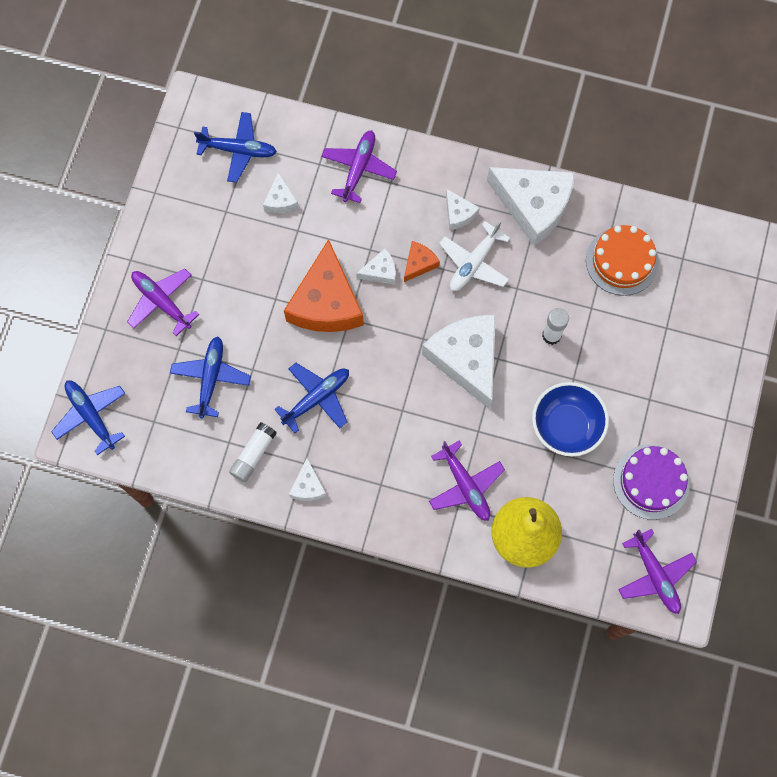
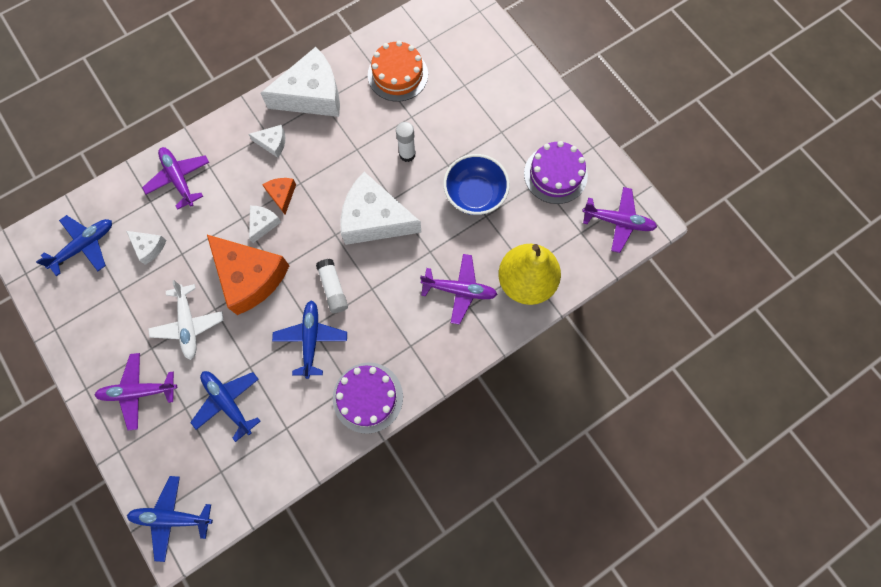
camera: 50 degrees left, 0 degrees up
white glue stick [229,423,277,482] -> white glue stick moved to [316,259,348,313]
white cheese [289,458,327,501] -> purple cake [333,363,403,434]
white plane [439,220,510,291] -> white plane moved to [148,280,224,360]

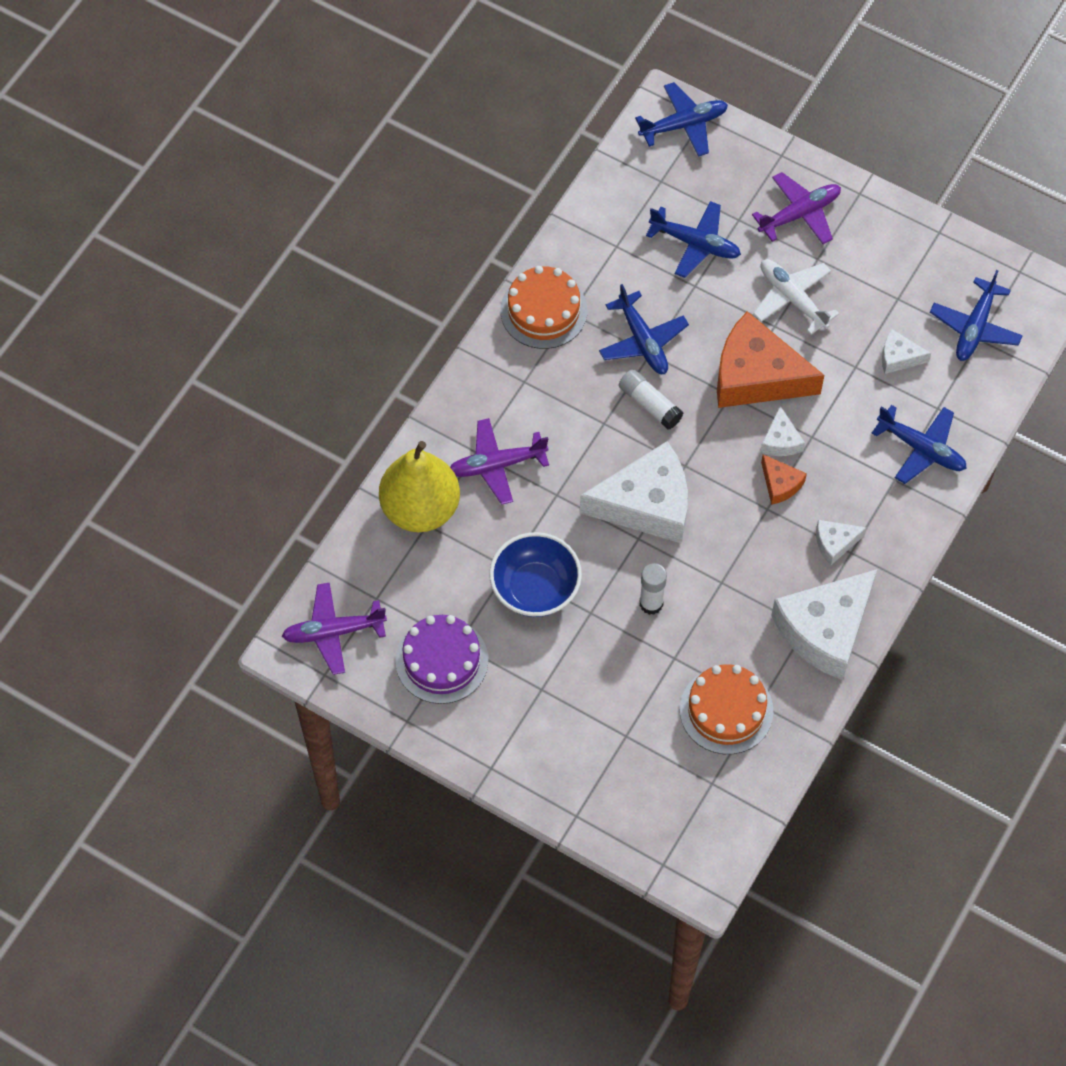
camera: 155 degrees right, 10 degrees down
purple plane [142,147,209,210] -> blue plane [872,405,967,484]
purple cake [333,363,403,434] -> orange cake [500,266,587,349]

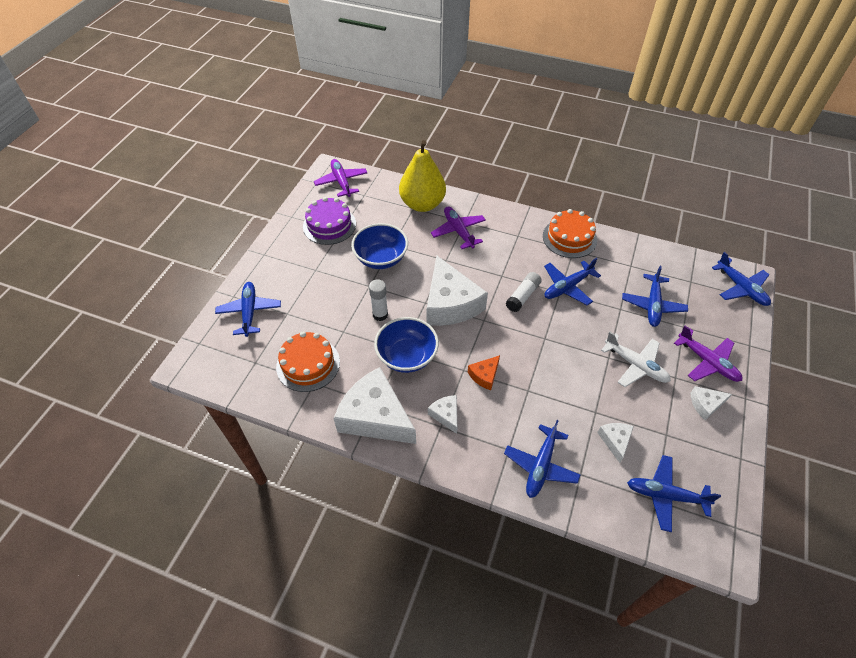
camera: 80 degrees right, 10 degrees down
orange cheese [717,311,824,408] -> none
white plane [753,259,839,335] -> white plane turned 90 degrees clockwise [601,332,671,387]
white cheese [761,406,805,456] -> white cheese moved to [690,386,732,420]
none -> blue plane [215,282,281,337]
none -> blue bowl [374,317,439,373]

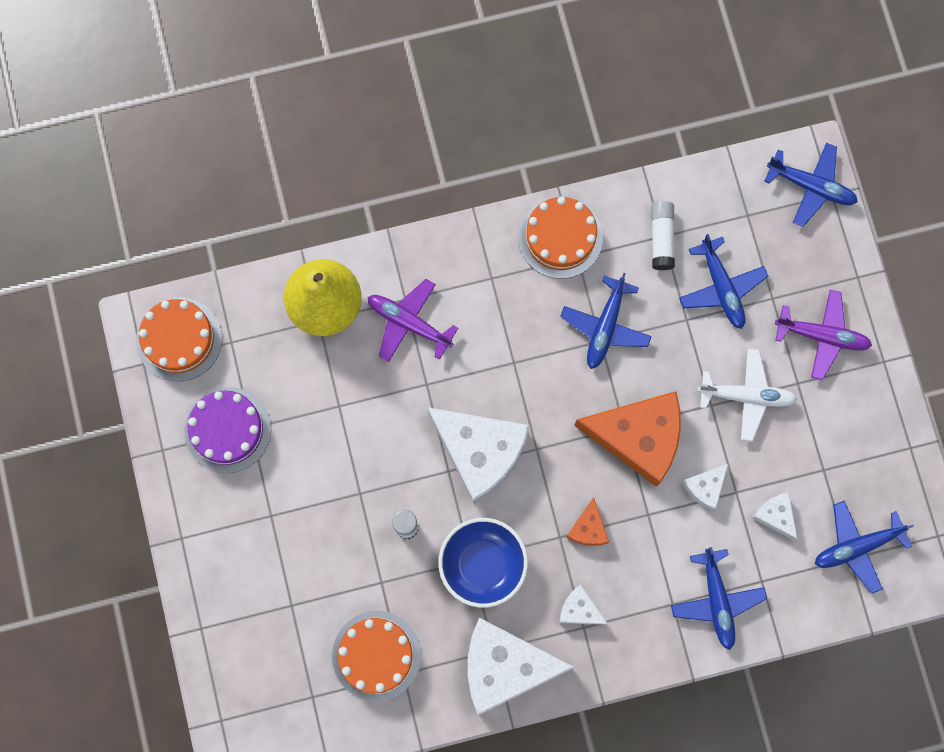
camera: 35 degrees left, 25 degrees up
blue plane [215,282,281,337] -> none
purple plane [314,159,367,197] -> orange cake [136,297,222,381]
blue bowl [351,223,408,269] -> none
white glue stick [505,272,542,312] -> white glue stick moved to [651,201,675,270]
white cheese [690,386,732,420] -> white cheese moved to [682,464,728,511]
none -> orange cheese [574,391,681,487]

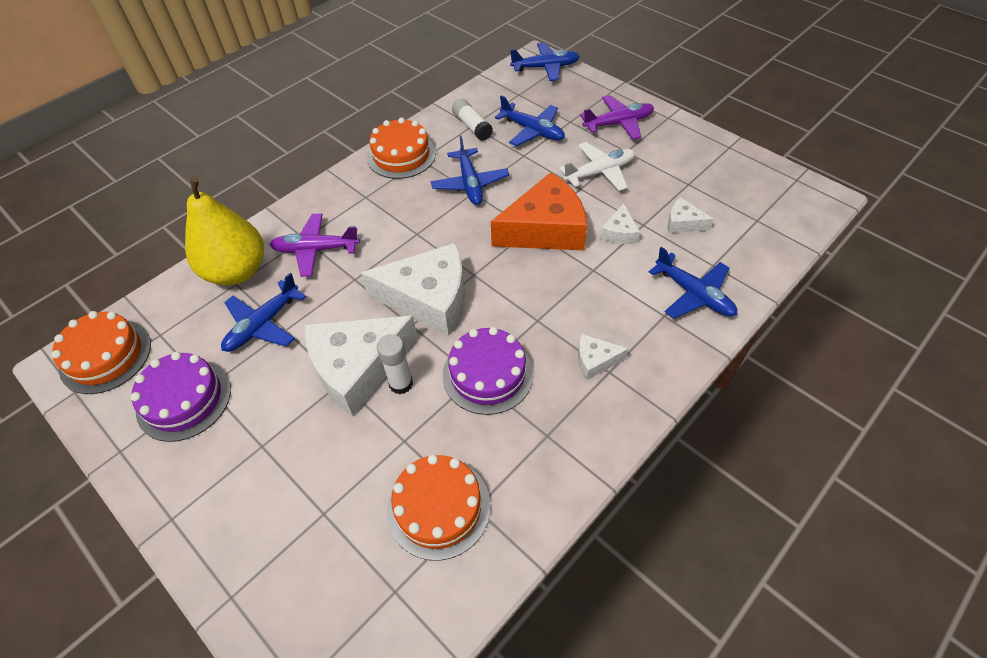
camera: 30 degrees left, 25 degrees down
blue bowl [438,518,528,608] -> purple cake [443,327,534,415]
white cheese [468,618,575,715] -> white cheese moved to [305,315,418,416]
orange cheese [566,497,609,546] -> none
blue plane [815,500,914,594] -> blue plane moved to [221,273,307,352]

